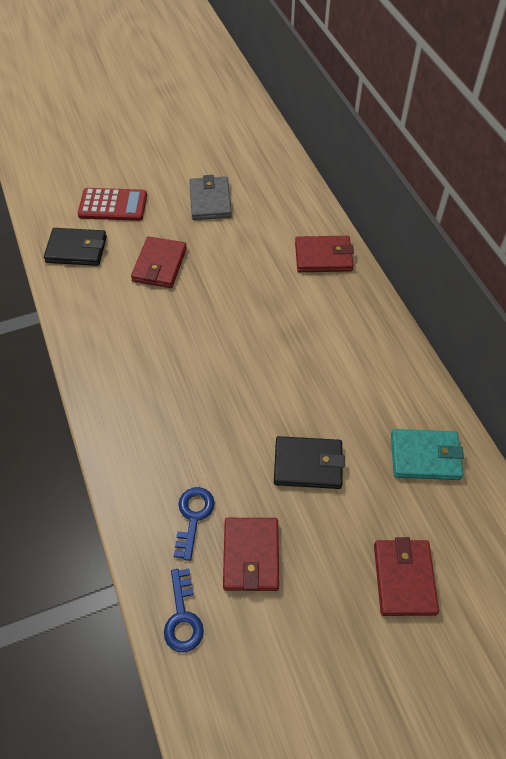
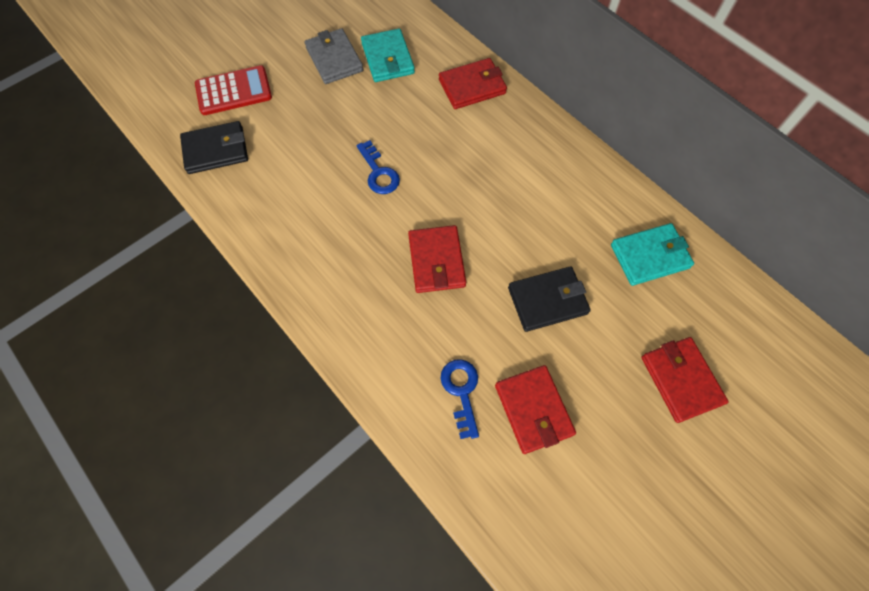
camera: 20 degrees left, 10 degrees up
red wallet [131,236,187,288] -> red wallet moved to [408,225,466,293]
blue key [164,568,204,652] -> blue key moved to [357,140,400,194]
none -> turquoise wallet [361,28,415,82]

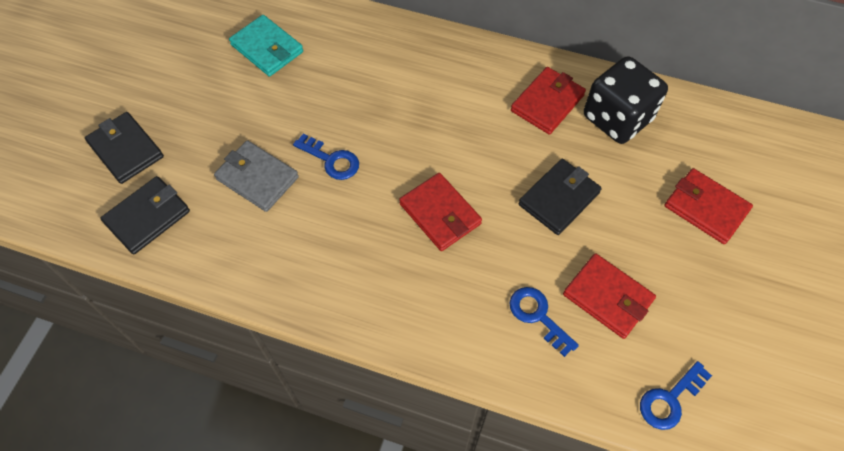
camera: 30 degrees left, 5 degrees down
red calculator [195,65,272,115] -> black wallet [85,112,164,184]
grey wallet [305,28,363,84] -> grey wallet moved to [214,140,299,212]
red wallet [439,58,507,109] -> red wallet moved to [511,67,586,135]
turquoise wallet [611,223,694,286] -> black dice [584,56,668,144]
none -> blue key [640,361,712,430]

